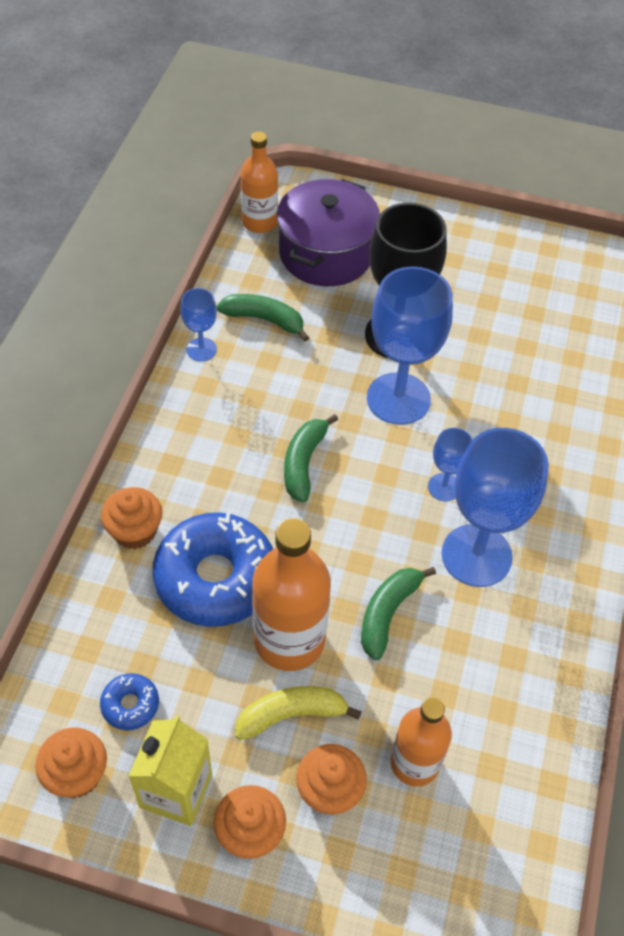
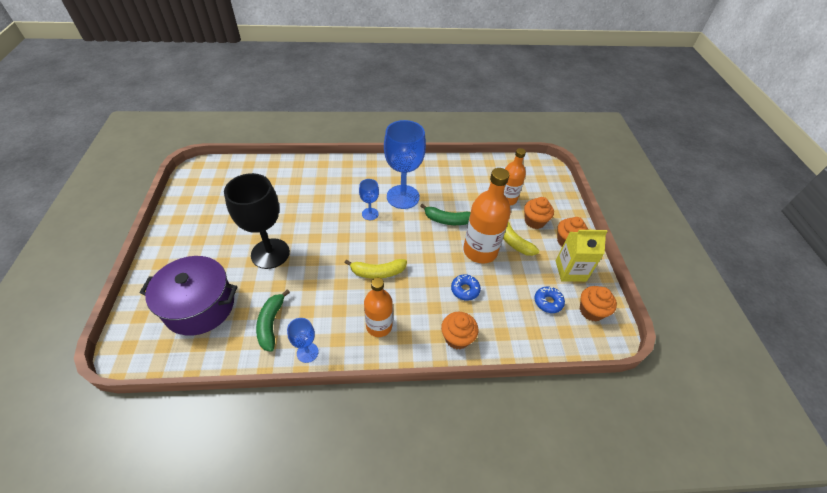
camera: 110 degrees left, 5 degrees down
blue donut [153,512,273,627] -> blue donut [451,274,481,301], size x0.44
orange bottle [241,132,278,233] -> orange bottle moved to [364,278,393,337]
green banana [284,414,338,502] -> yellow banana [344,259,407,279]
blue goblet [367,266,453,425] -> none

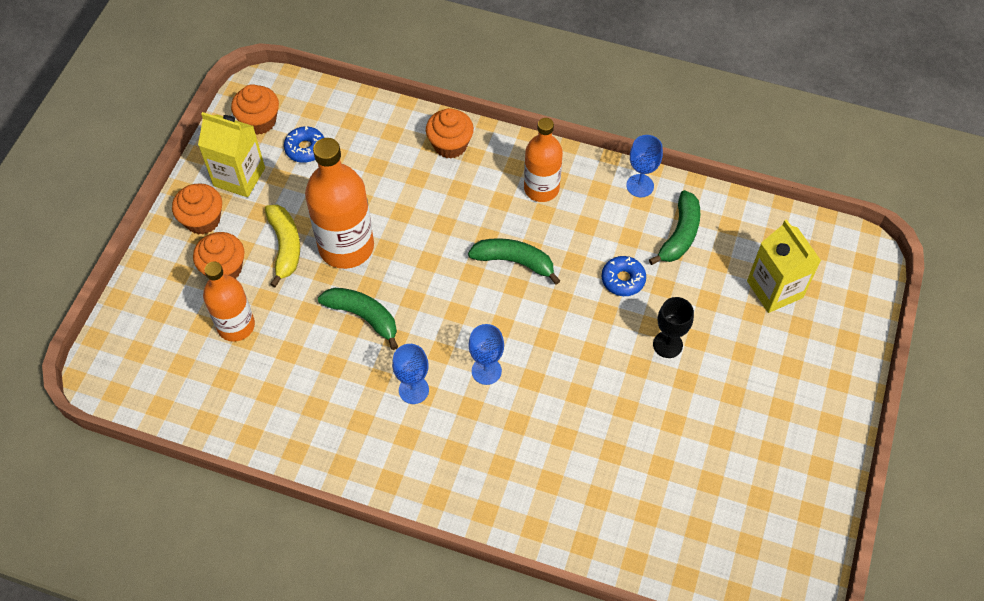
camera: 155 degrees left, 10 degrees up
purple pot [140,256,238,336] -> yellow carton [747,219,821,313]
black goblet [224,173,290,269] -> black goblet [653,297,694,358], size x0.49
yellow banana [344,259,407,279] -> green banana [468,238,561,285]
blue goblet [384,120,426,209] -> blue goblet [392,344,429,404], size x0.49
blue donut [451,274,481,301] -> blue donut moved to [602,256,646,296]

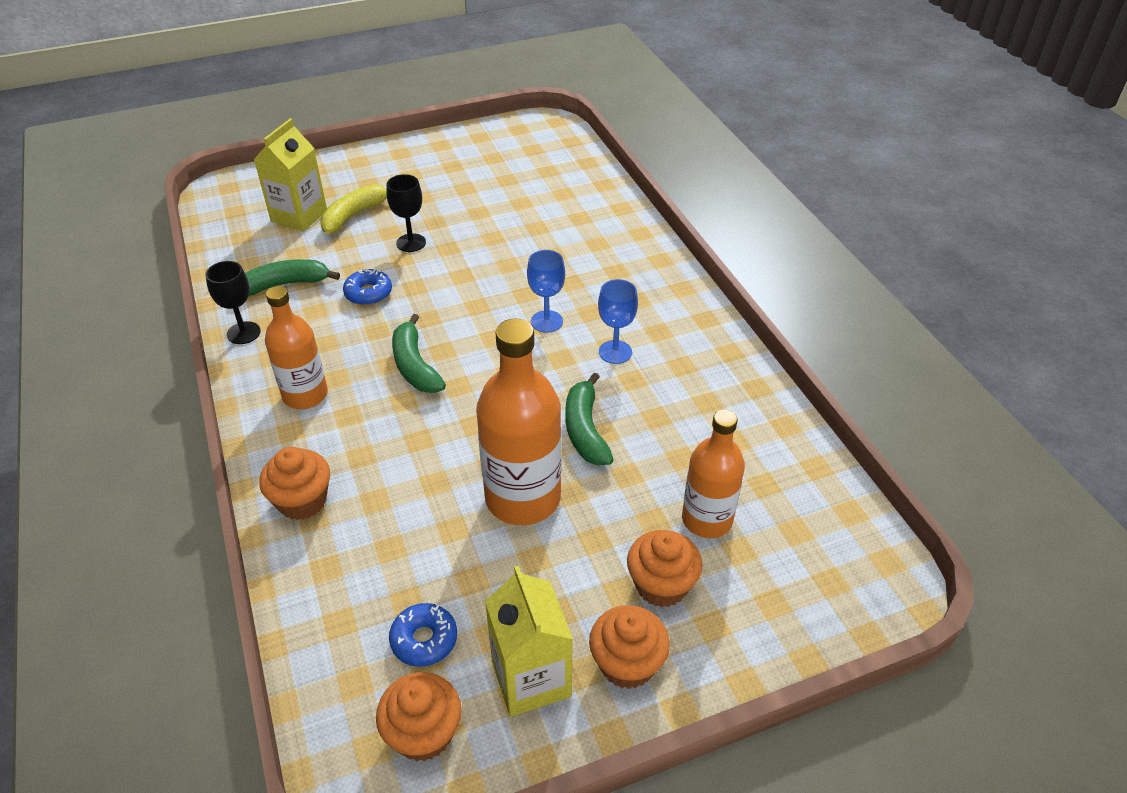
camera: 130 degrees left, 15 degrees down
yellow banana [265,205,300,287] -> yellow banana moved to [320,184,387,234]
blue goblet [626,135,663,197] -> black goblet [205,261,261,344]

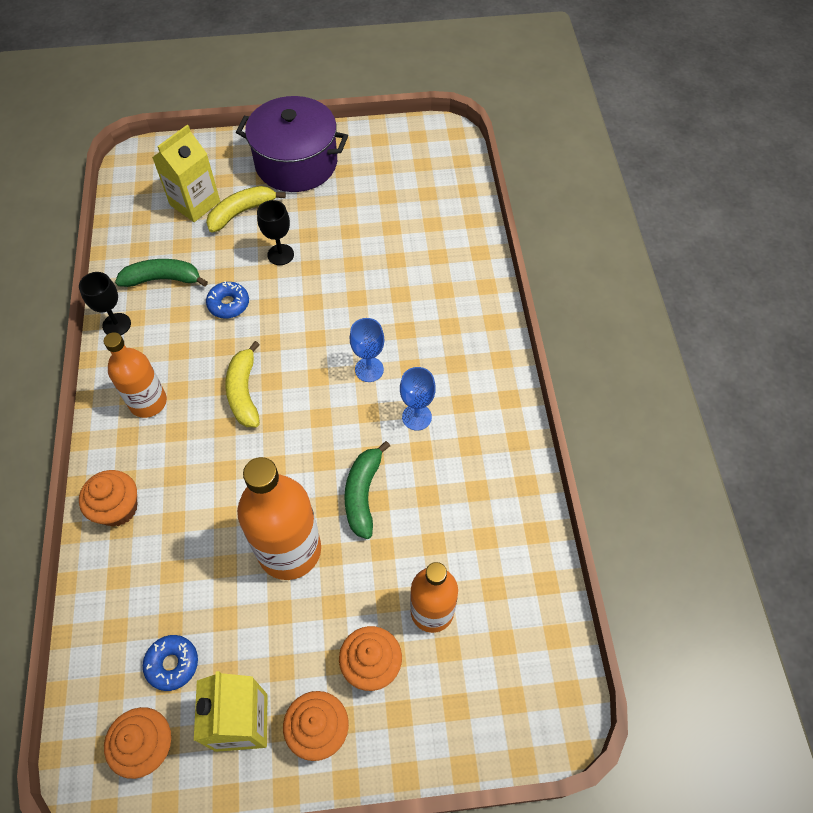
camera: 15 degrees right, 15 degrees up
green banana [392,314,446,393] -> yellow banana [226,341,260,427]
none -> purple pot [236,96,348,192]

